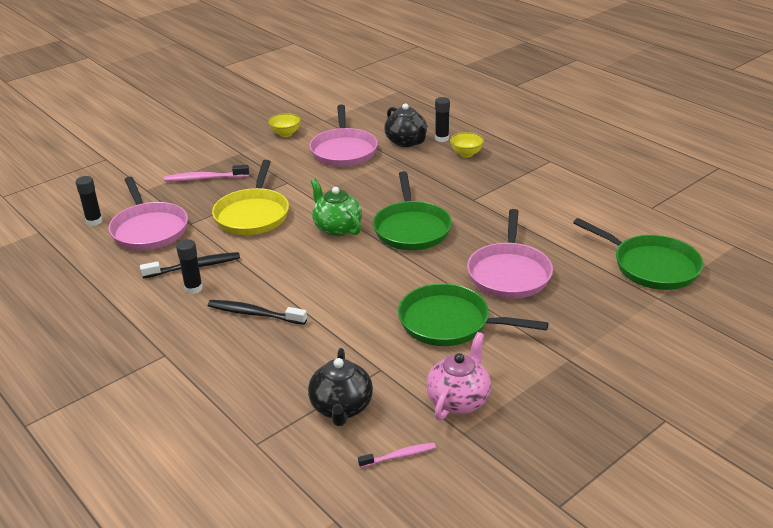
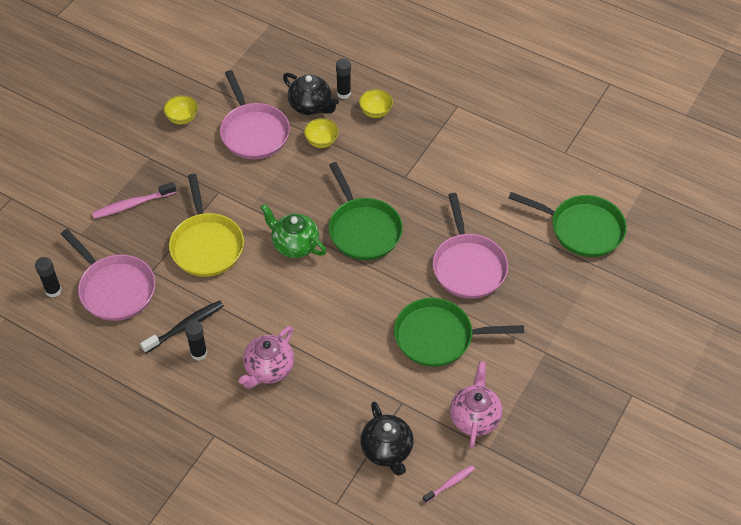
camera: 20 degrees left, 20 degrees up
black toothbrush [208,300,307,325] -> pink teapot [239,326,294,388]
none -> yellow bowl [304,118,339,148]

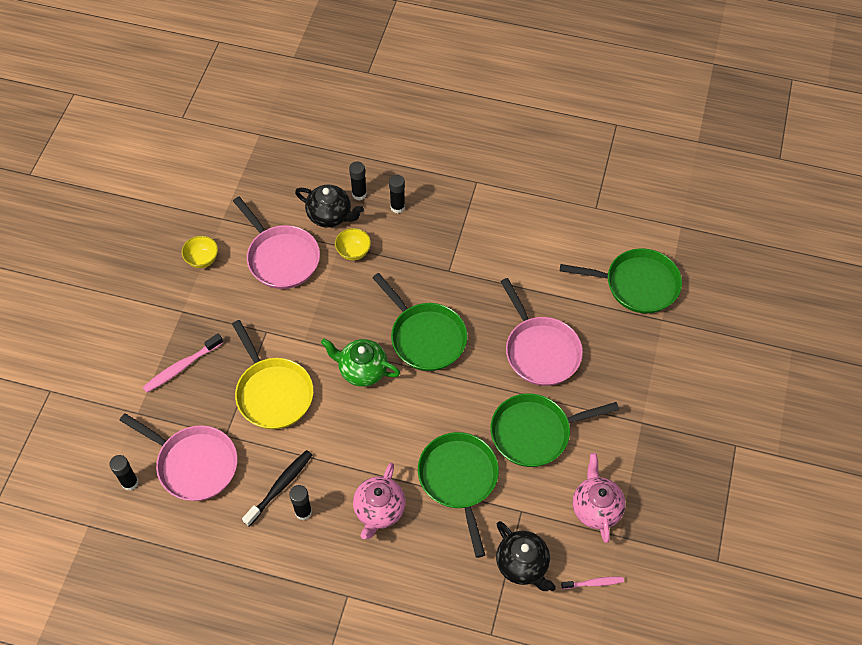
camera: 15 degrees left, 5 degrees up
yellow bowl [359,89,393,118] -> black glue stick [389,174,405,213]
pink toothbrush [423,465,475,503] -> pink toothbrush turned 45 degrees clockwise [561,577,624,589]
none -> green pan [418,432,499,558]

